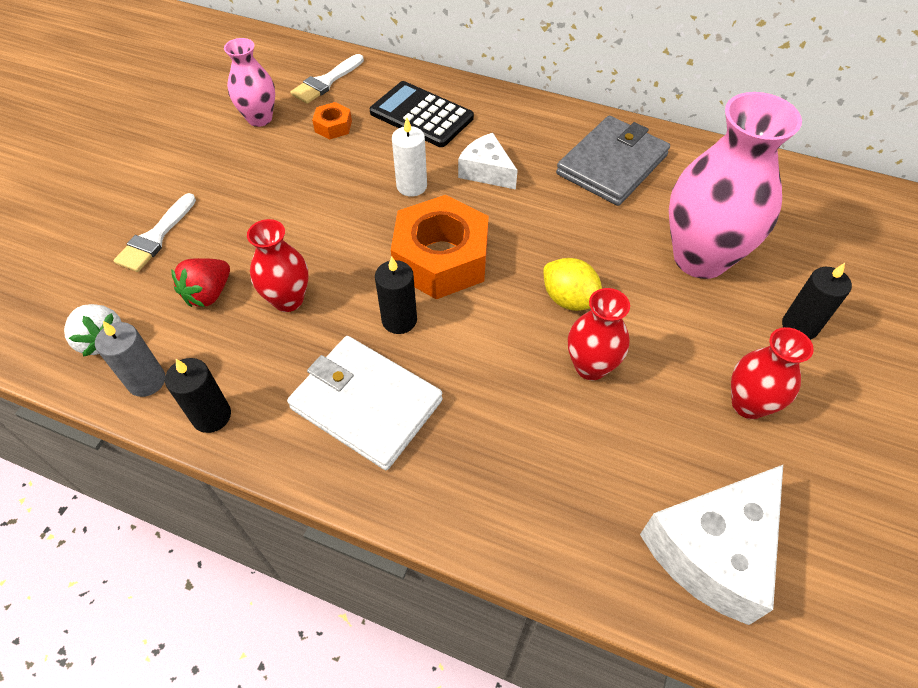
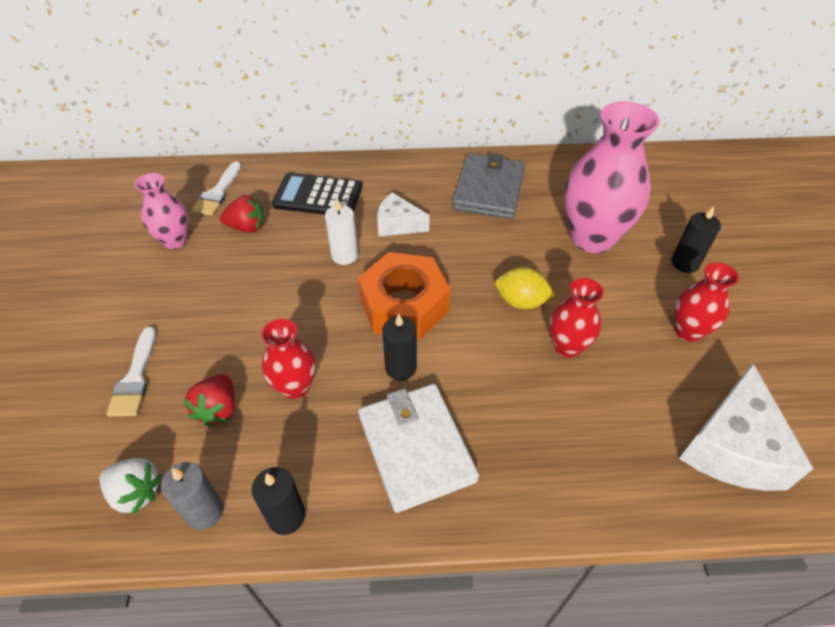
camera: 25 degrees left, 5 degrees down
white wallet [287,336,443,470] -> white wallet turned 60 degrees clockwise [358,384,479,513]
orange nut [312,102,352,139] -> red strawberry [220,195,264,233]

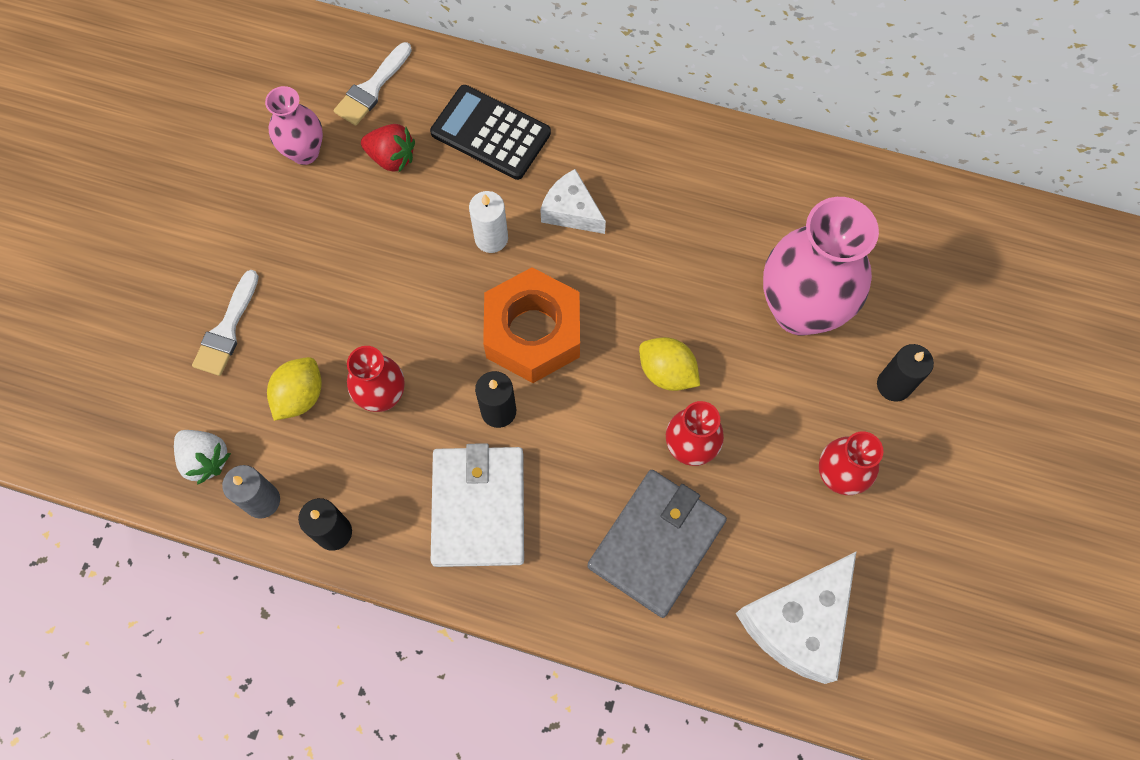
camera: 20 degrees right, 20 degrees up
red strawberry [184,374,235,427] -> yellow lemon [267,357,322,421]
grey wallet [452,153,525,219] -> grey wallet moved to [587,470,727,618]

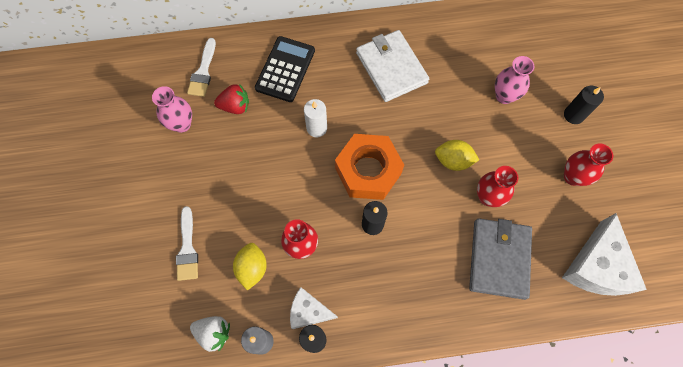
camera: 25 degrees left, 0 degrees up
black calculator [430,85,551,180] -> black calculator turned 105 degrees clockwise [255,36,315,102]
white wallet [431,443,524,567] -> white wallet moved to [356,30,429,102]
white cheese [540,169,606,234] -> white cheese moved to [290,287,338,329]
pink vase [763,197,879,336] -> pink vase [495,56,534,104], size x0.54

